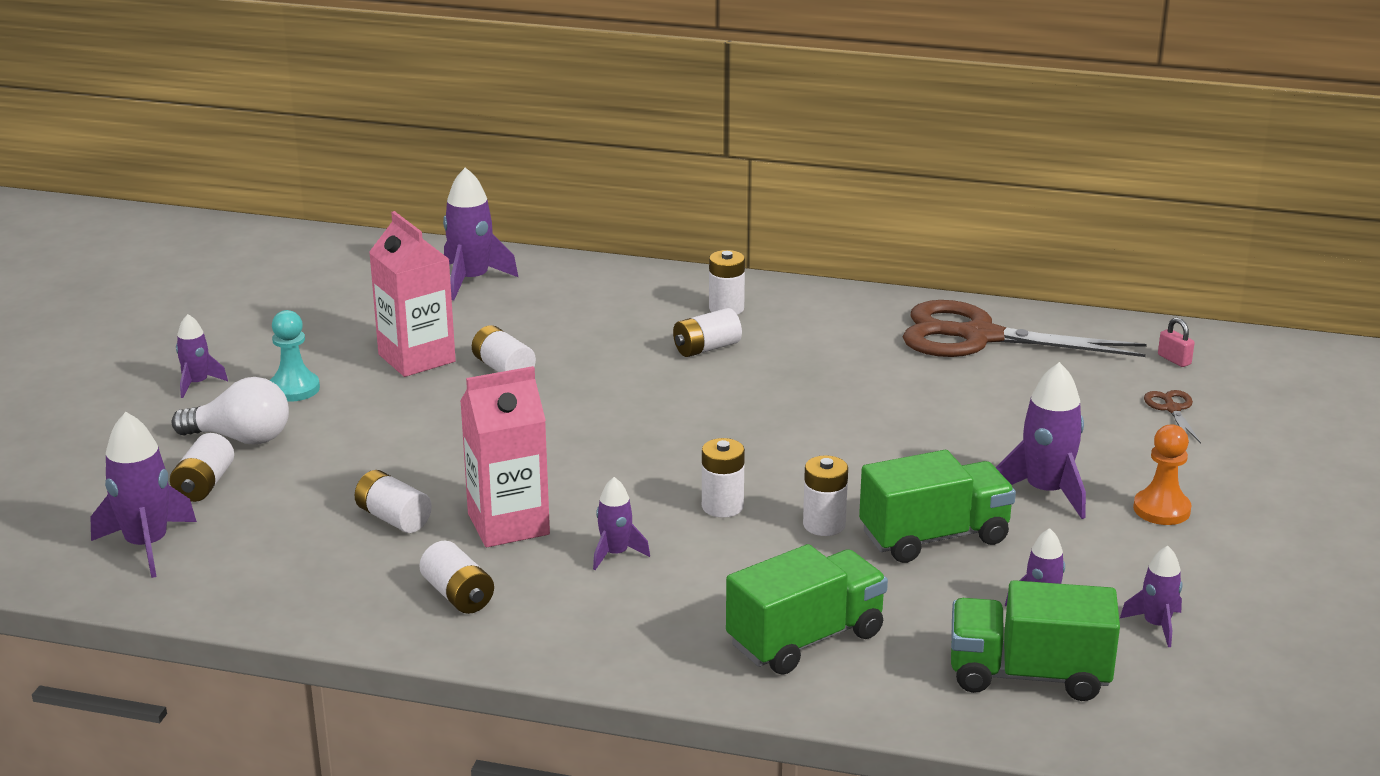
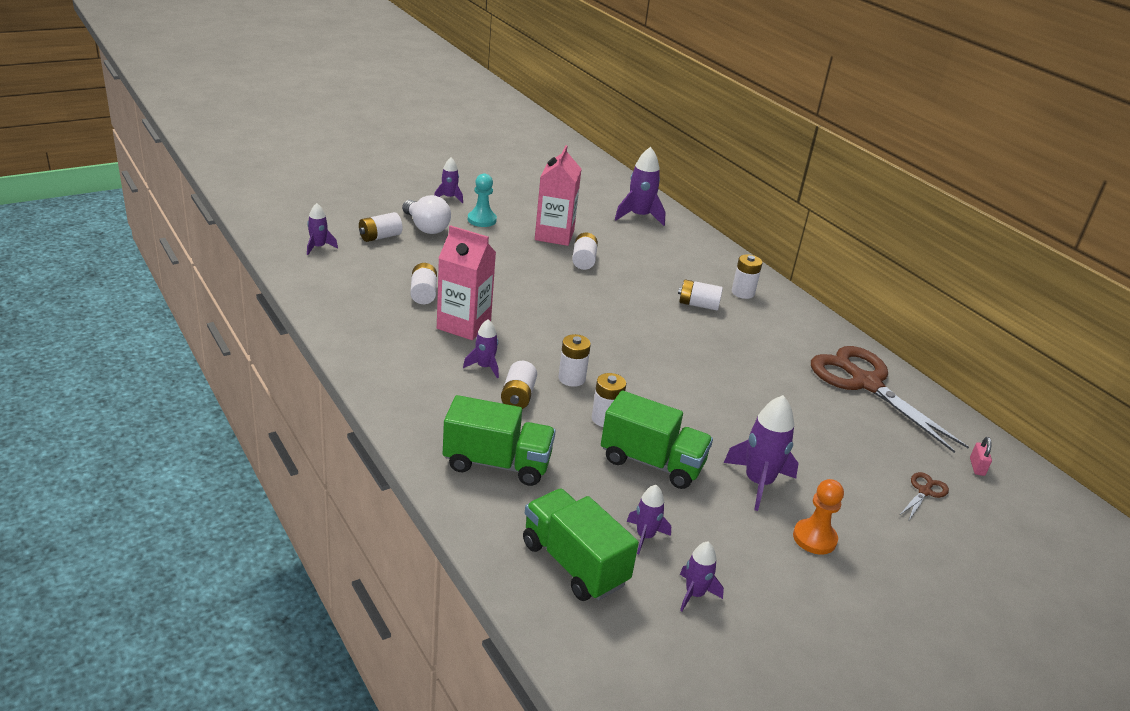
camera: 40 degrees right, 5 degrees up
purple rocket [90,412,197,578] -> purple rocket [307,203,338,255], size x0.58
white battery [420,541,494,614] -> white battery moved to [501,361,537,409]

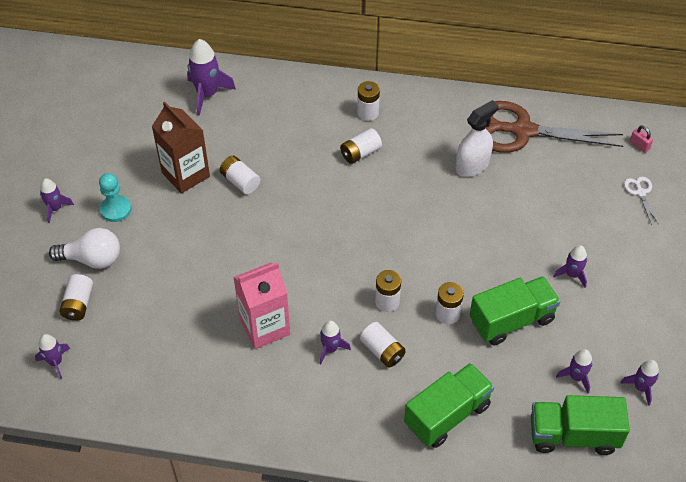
camera: 45 degrees left, 20 degrees up
white battery [410,263,437,304] -> none
pink carton [535,145,581,246] -> brown carton [152,102,210,194]
purple rocket [724,395,799,511] -> purple rocket [553,245,587,288], size x0.58
orange pawn [793,479,844,554] -> none
brown scissors [900,472,949,520] -> white scissors [624,177,659,225]
none -> white spray bottle [456,100,499,177]

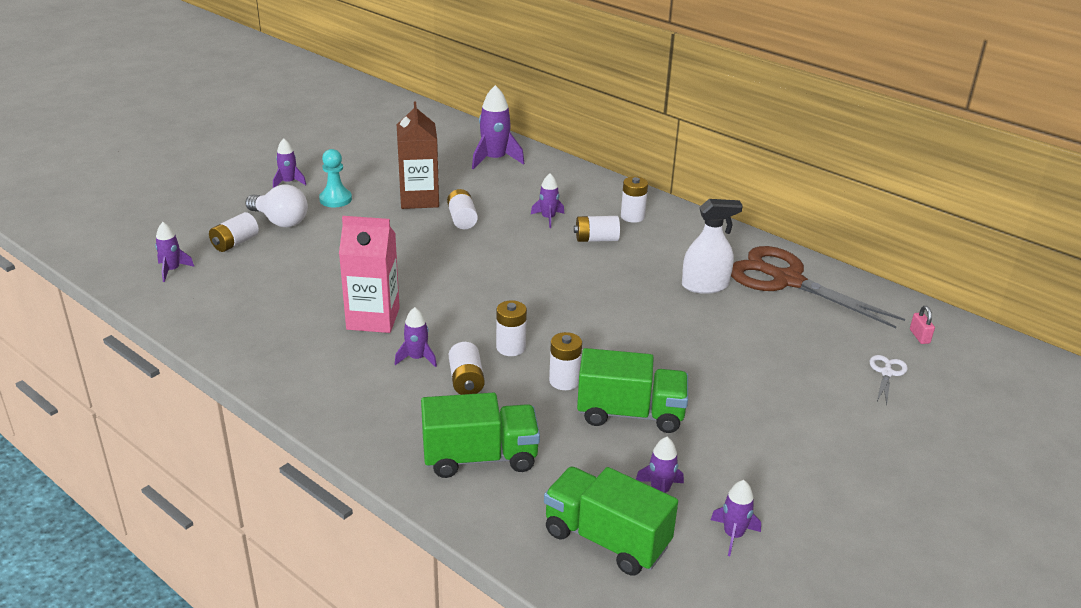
camera: 30 degrees right, 20 degrees down
purple rocket [553,245,587,288] -> purple rocket moved to [531,173,564,228]

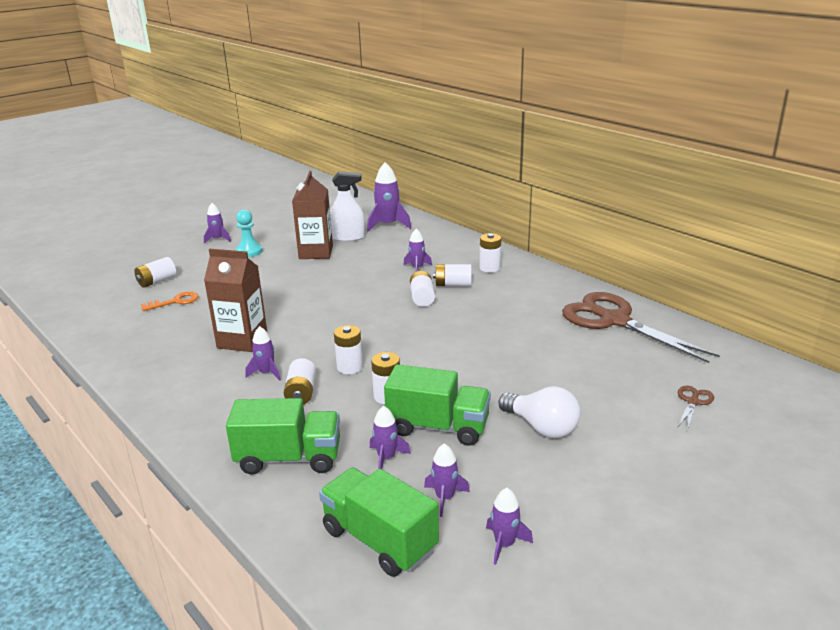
camera: 10 degrees right, 5 degrees down
purple rocket [155,222,194,282] -> purple rocket moved to [370,406,411,469]
white light bulb [245,184,308,227] -> white light bulb moved to [498,386,580,438]
pink carton [339,216,400,333] -> brown carton [204,249,267,352]
white battery [447,189,478,229] -> white battery moved to [410,271,435,307]
white spray bottle [682,199,743,294] -> white spray bottle moved to [330,171,365,242]
white scissors [870,355,908,405] -> brown scissors [677,386,714,430]
pink padlock [910,306,935,344] -> none
none -> orange key [141,291,199,311]

